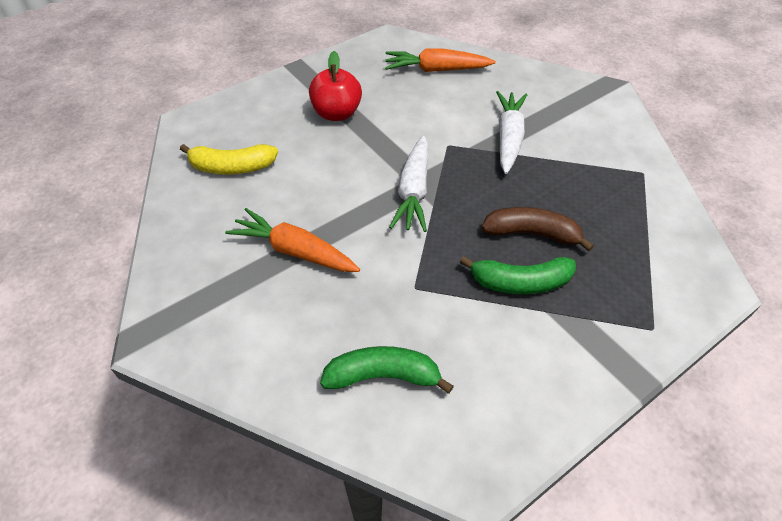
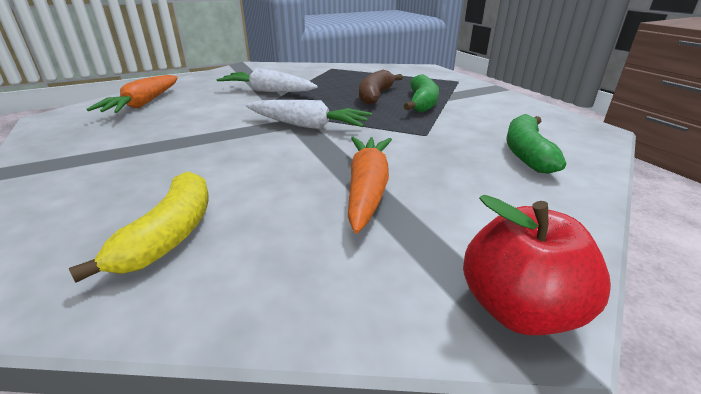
camera: 80 degrees left, 20 degrees down
orange carrot [225,208,360,272] -> orange carrot turned 150 degrees clockwise [348,137,392,234]
red apple [309,51,362,121] -> red apple moved to [463,195,611,335]

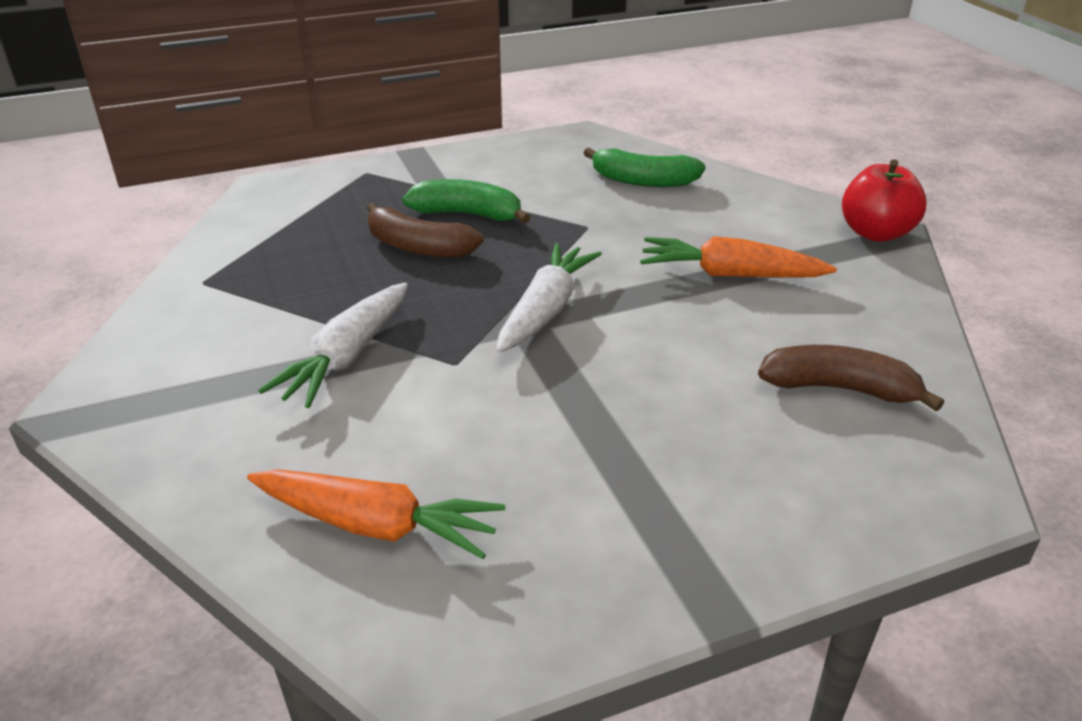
camera: 85 degrees left, 5 degrees up
yellow banana [69,171,209,283] -> brown banana [758,345,944,411]

